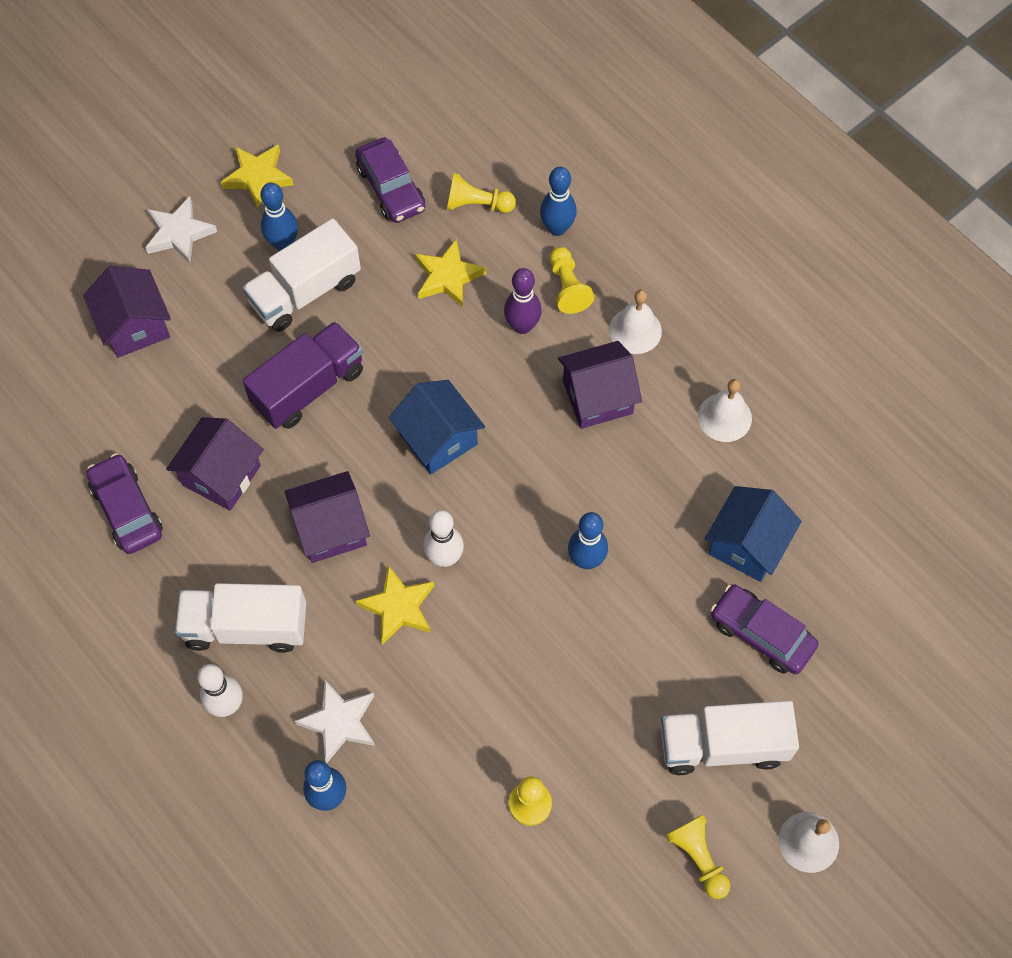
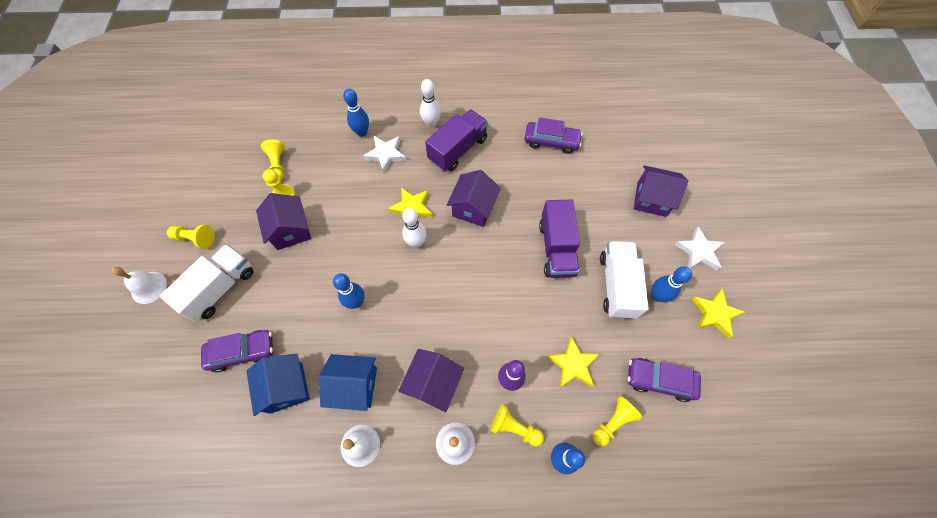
camera: 130 degrees right, 0 degrees up
purple house [166,417,264,511] -> purple house moved to [256,193,311,250]
white truck [175,583,306,653] -> purple truck [425,109,488,171]
blue house [389,380,485,474] -> blue house moved to [319,354,377,411]
none -> yellow pawn [261,139,285,181]

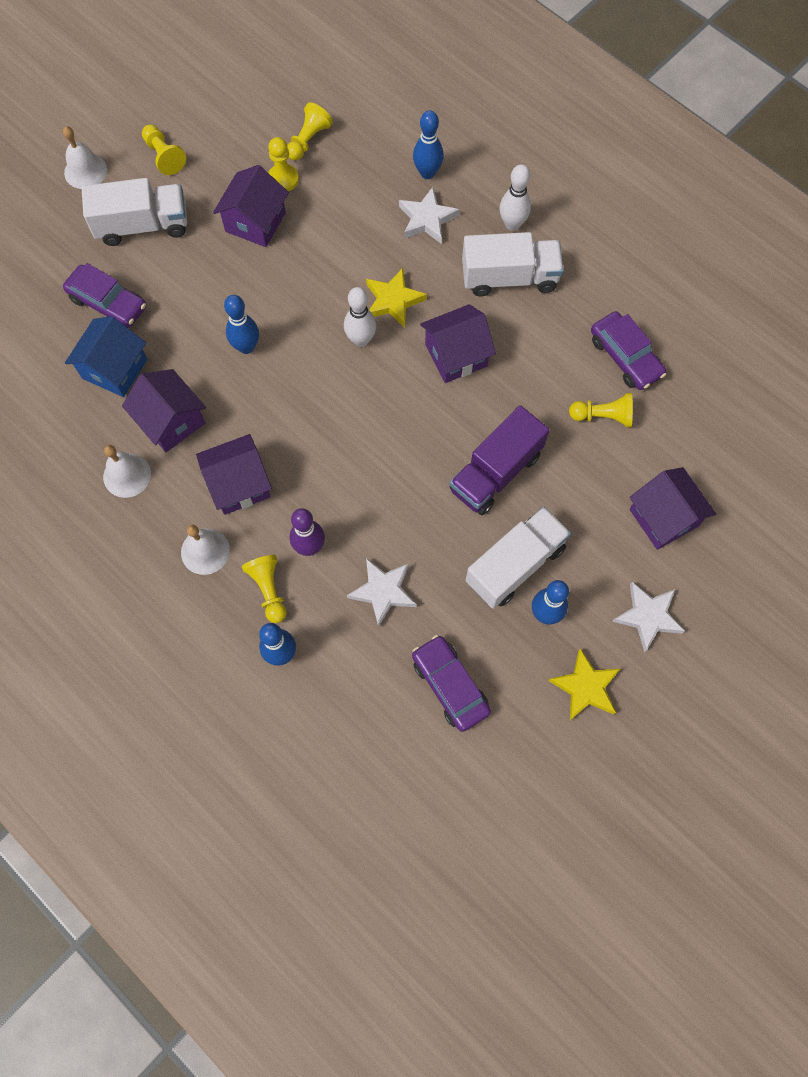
camera: 45 degrees right, 5 degrees up
blue house [319,354,377,411] -> purple house [122,369,206,452]
purple truck [425,109,488,171] -> white truck [462,232,564,296]
yellow star [547,337,600,388] -> white star [347,558,417,627]
yellow pawn [593,396,643,447] -> yellow pawn moved to [569,393,633,427]

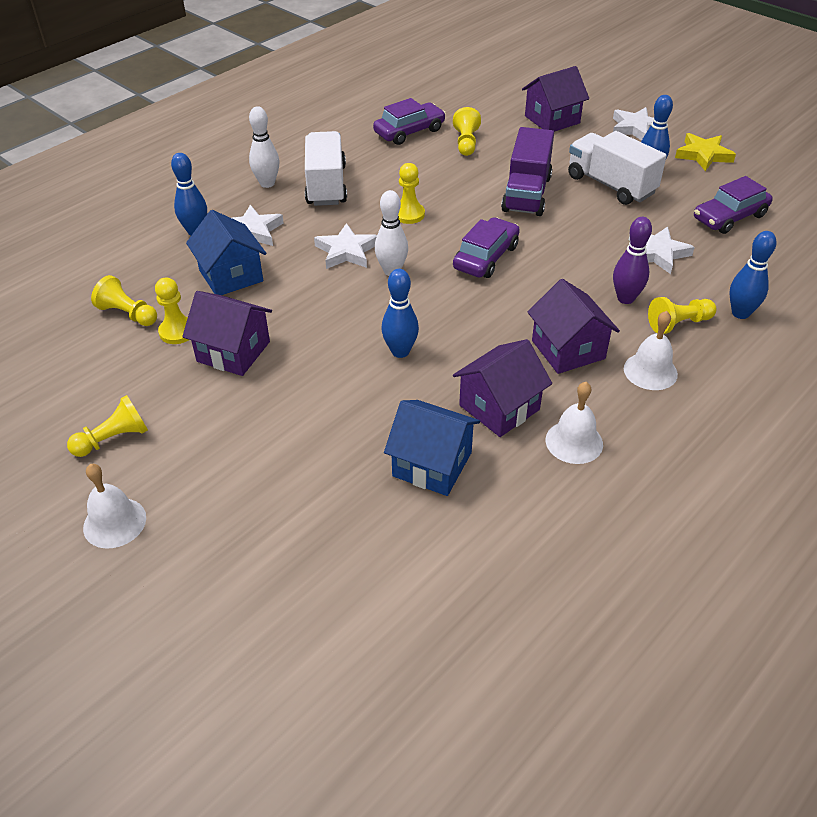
camera: 90 degrees left, 25 degrees down
purple car [63,263,146,328] -> purple car moved to [453,217,520,278]
white truck [82,178,187,246] -> none
yellow star [366,268,427,328] -> white star [314,223,377,269]
purple house [420,304,496,383] -> yellow pawn [398,163,425,224]
purple truck [450,405,549,515] -> purple truck turned 60 degrees clockwise [501,127,554,216]
none -> blue house [186,210,266,295]

